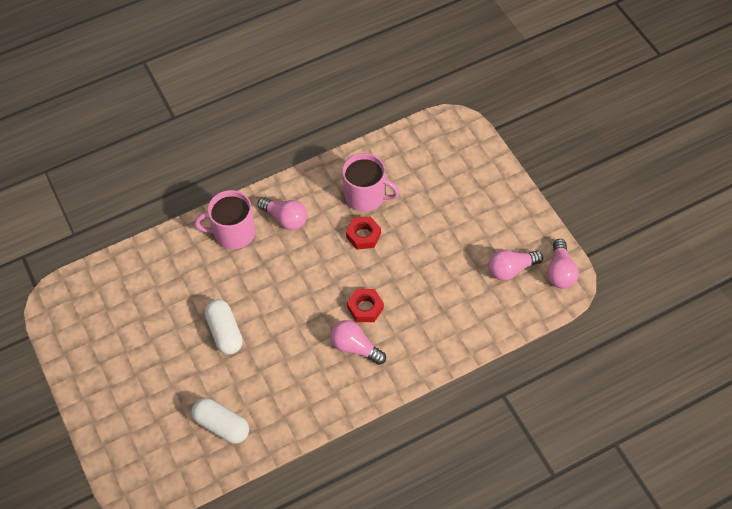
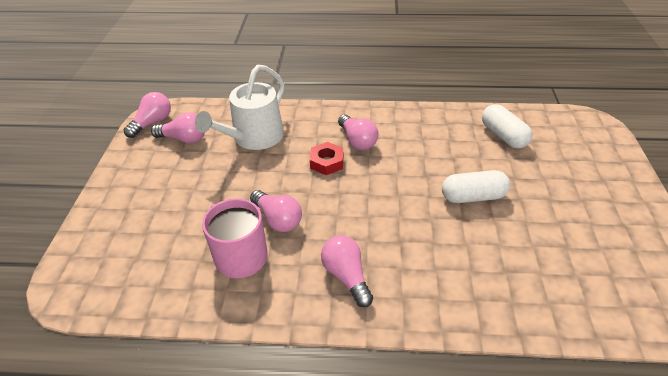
camera: 150 degrees left, 15 degrees down
pink mug [194,190,255,249] -> none
white capsule [205,299,243,355] -> white capsule turned 75 degrees clockwise [442,170,510,203]
red nut [346,216,381,250] -> pink light bulb [250,190,302,232]
none -> white watering can [195,65,284,150]

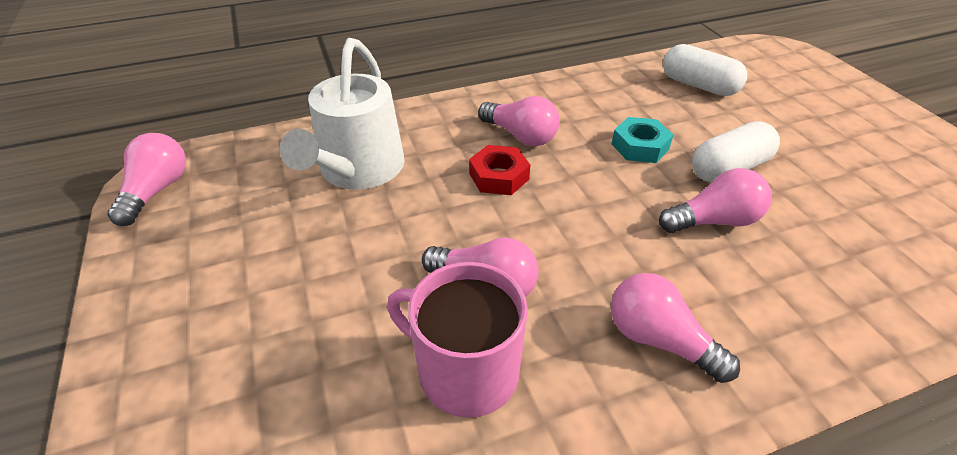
camera: 25 degrees left, 0 degrees up
pink light bulb [151,113,205,143] -> pink light bulb moved to [659,168,772,233]
none -> turquoise nut [612,117,673,163]

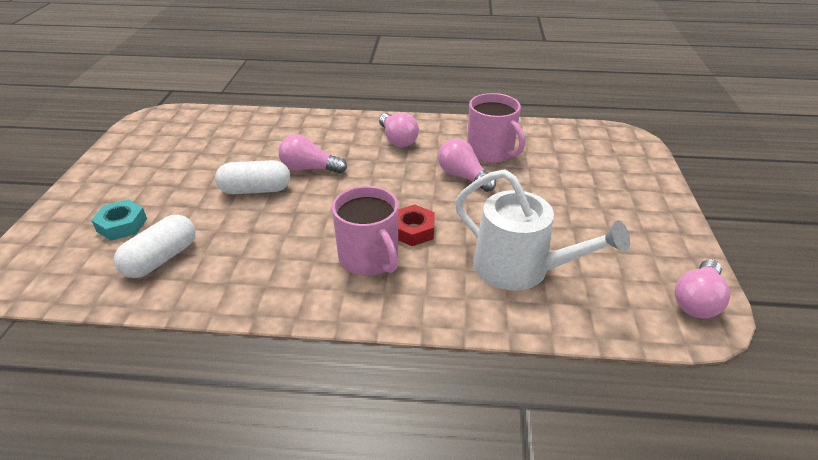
camera: 155 degrees left, 5 degrees down
white watering can [280,38,405,190] -> white watering can turned 90 degrees clockwise [455,169,630,290]
pink light bulb [478,96,560,146] -> pink mug [332,186,398,276]
turquoise nut [612,117,673,163] -> turquoise nut moved to [91,200,147,241]
white capsule [663,44,747,96] -> white capsule turned 60 degrees clockwise [114,215,196,278]

